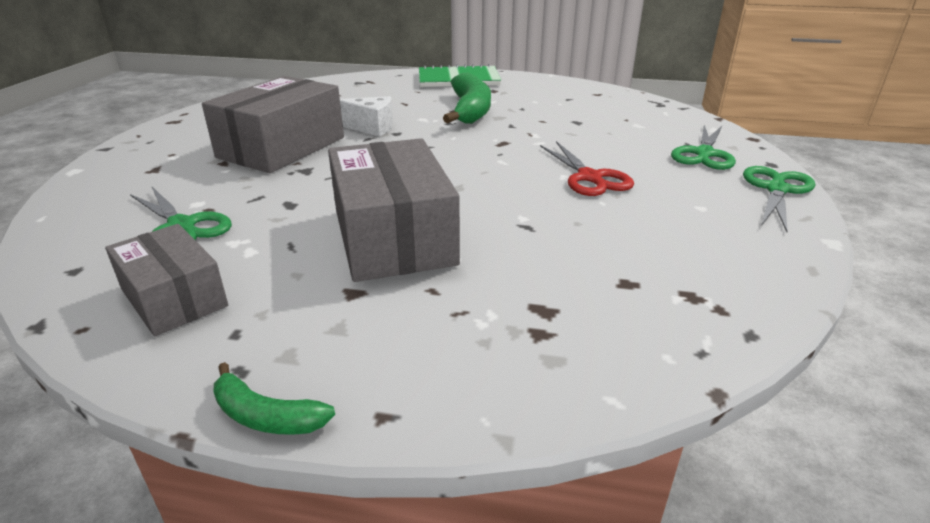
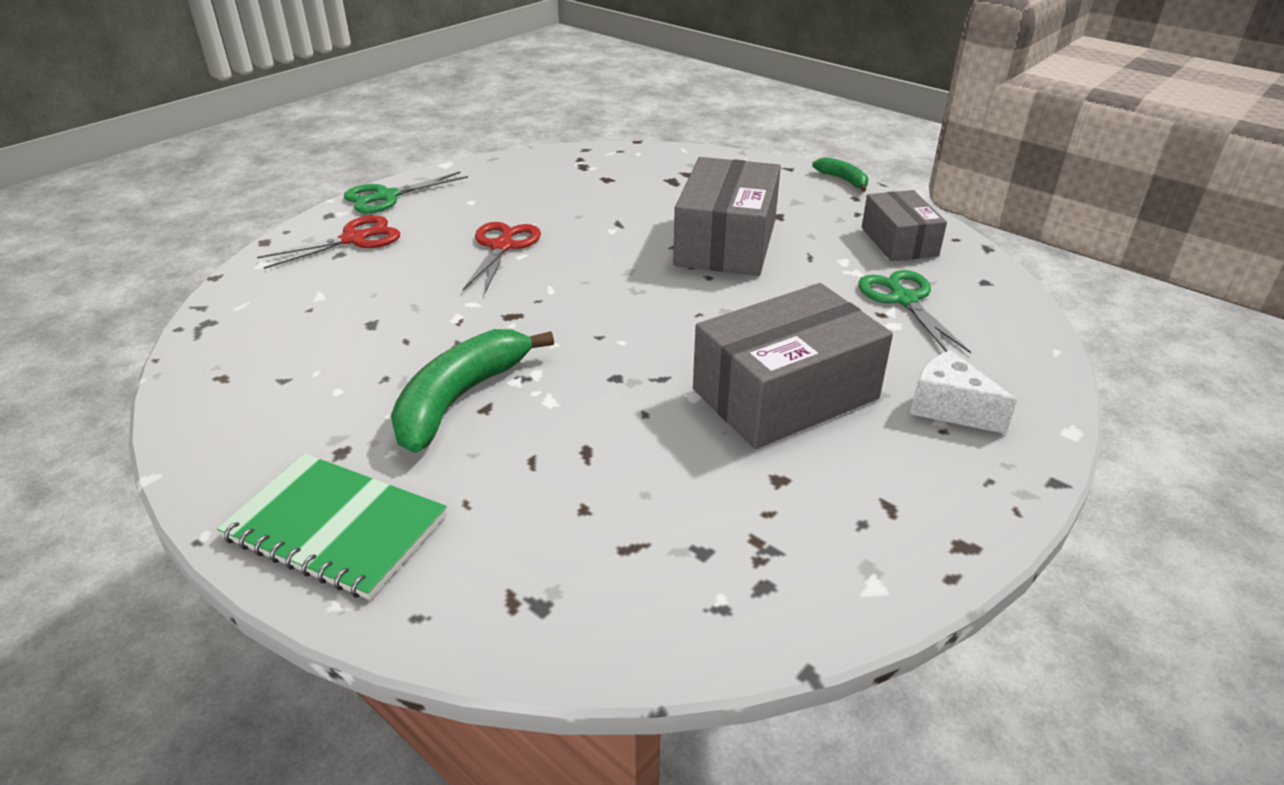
camera: 150 degrees left, 5 degrees up
white cheese [340,96,393,137] -> white cheese moved to [910,350,1017,434]
green scissors [671,125,736,170] -> red scissors [257,215,400,269]

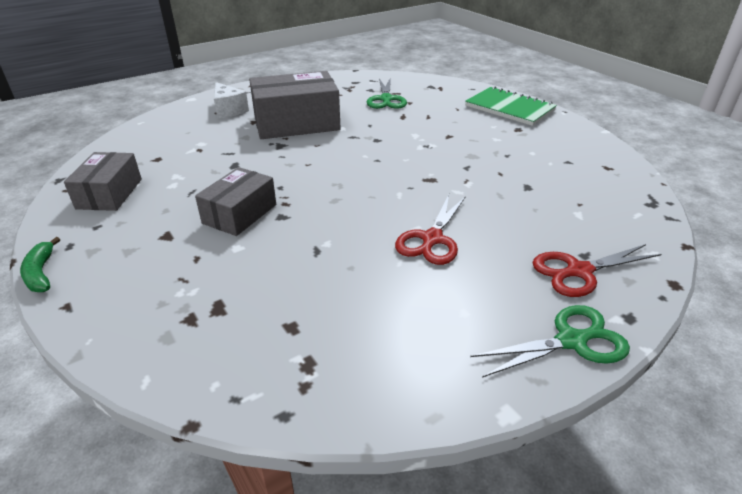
camera: 165 degrees left, 0 degrees up
green banana [391,329,554,453] -> none
grey box [673,157,781,276] -> grey box [195,167,276,236], size x0.61
green scissors [858,270,971,353] -> green scissors moved to [367,77,407,109]

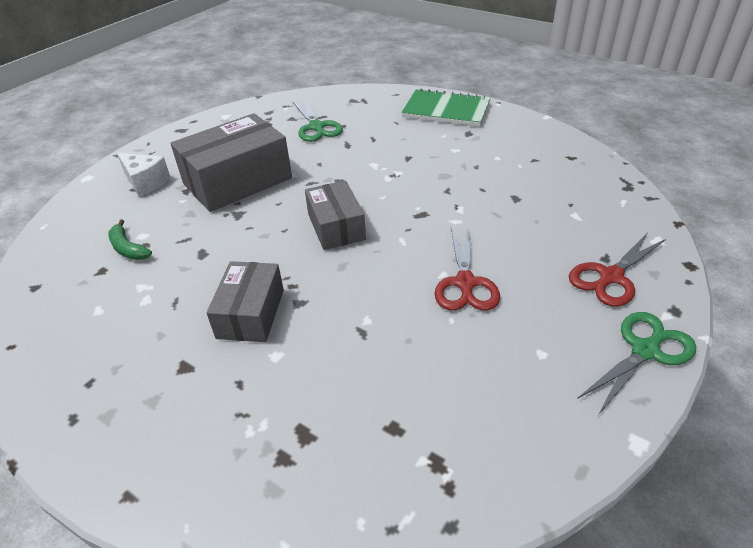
camera: 20 degrees left, 5 degrees up
green banana [20,237,60,292] -> green banana moved to [108,219,152,260]
grey box [64,152,142,211] -> grey box moved to [305,180,366,250]

